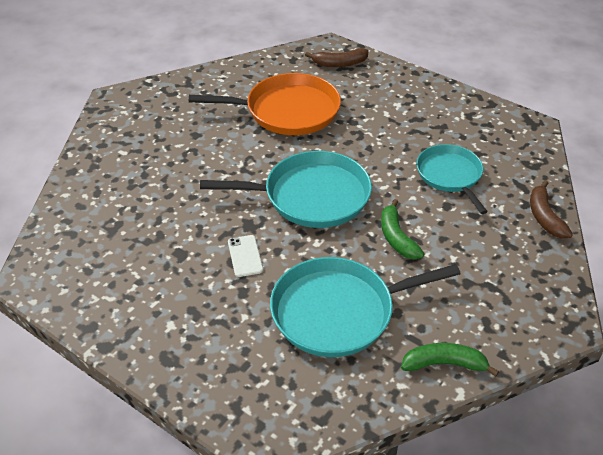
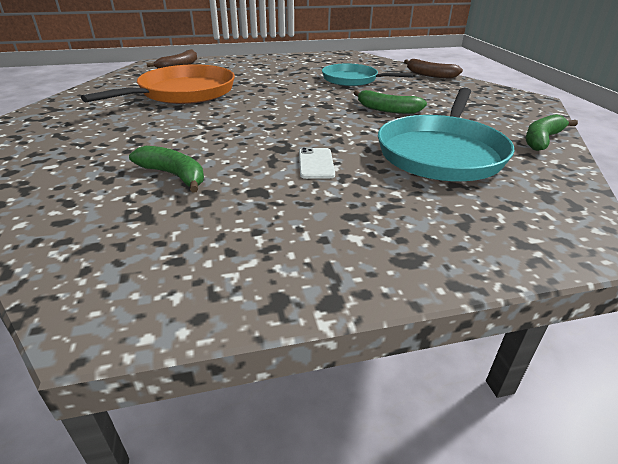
camera: 50 degrees left, 10 degrees down
turquoise pan [200,151,372,228] -> none
white phone [228,235,263,277] -> white phone turned 60 degrees clockwise [299,148,335,179]
none -> green banana [129,146,204,193]

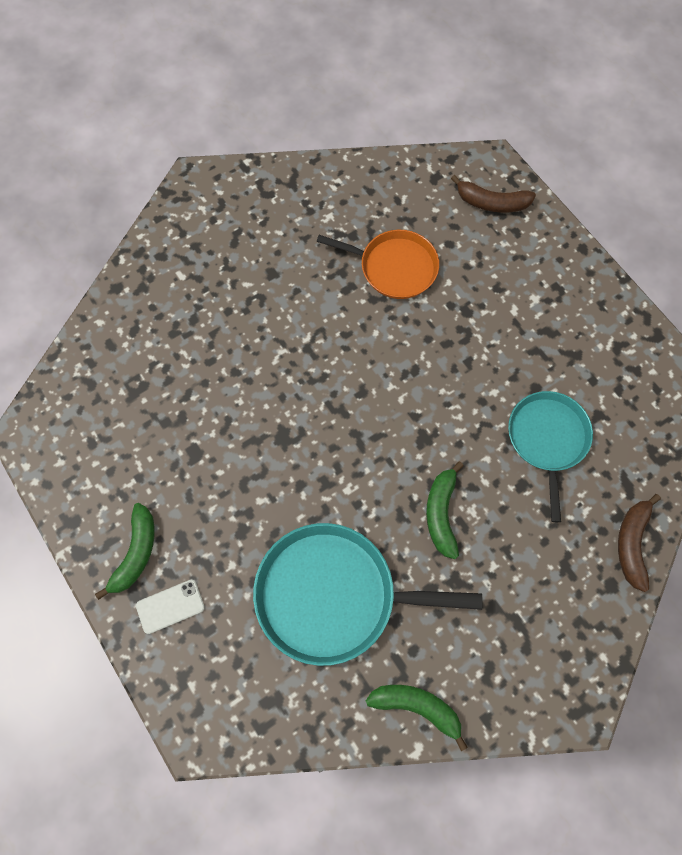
camera: 70 degrees right, 35 degrees up
orange pan [81,64,235,104] -> orange pan [317,230,439,299], size x0.65
green banana [129,146,204,193] -> green banana moved to [95,503,155,600]
white phone [299,148,335,179] -> white phone moved to [136,580,205,634]

